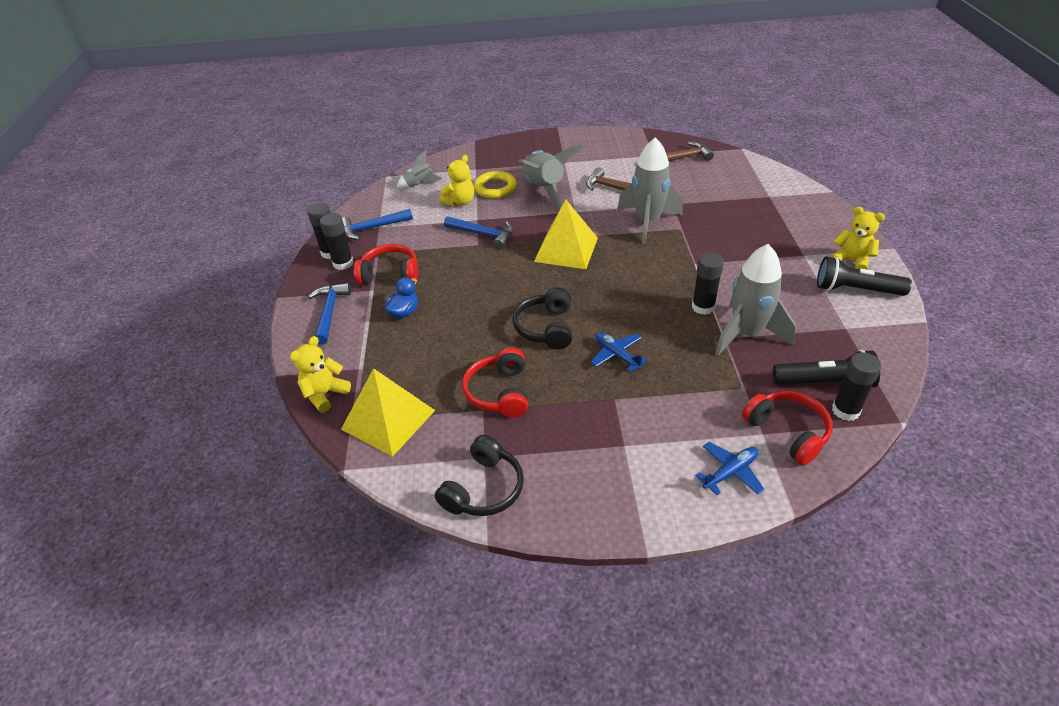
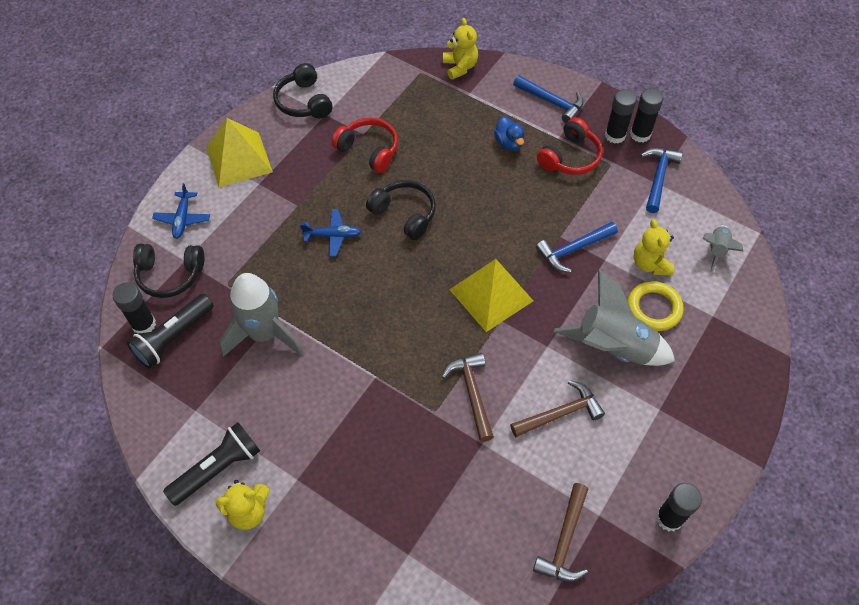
camera: 125 degrees right, 15 degrees up
yellow pyramid [341,368,435,457] -> yellow pyramid moved to [206,118,273,187]
grey rocket [617,138,683,244] -> brown hammer [441,353,494,442]
black glue stick [692,253,724,315] -> black glue stick moved to [656,483,702,531]
red headphones [742,391,833,465] -> black headphones [133,244,204,298]

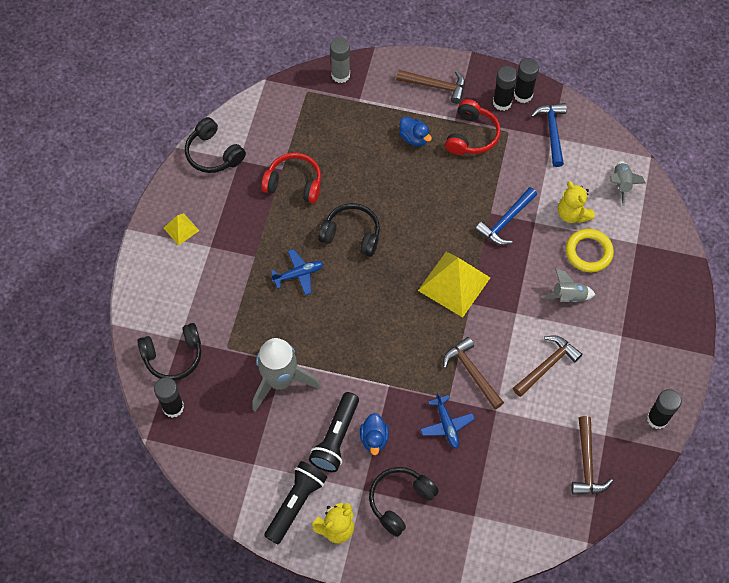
camera: 20 degrees left, 5 degrees up
black flashlight [127,294,214,369] -> black flashlight moved to [309,392,359,472]
blue plane [152,183,210,239] -> blue plane moved to [420,392,475,448]
yellow pyramid [206,118,273,187] -> yellow pyramid [164,213,199,245], size x0.50
yellow teddy bear [443,18,478,80] -> grey glue stick [330,38,350,83]
blue hammer [513,75,584,123] -> brown hammer [396,70,465,104]
grey rocket [554,270,675,366] -> grey rocket [542,268,596,302], size x0.52
none -> blue duck [360,413,389,455]
none -> black headphones [369,467,439,537]

